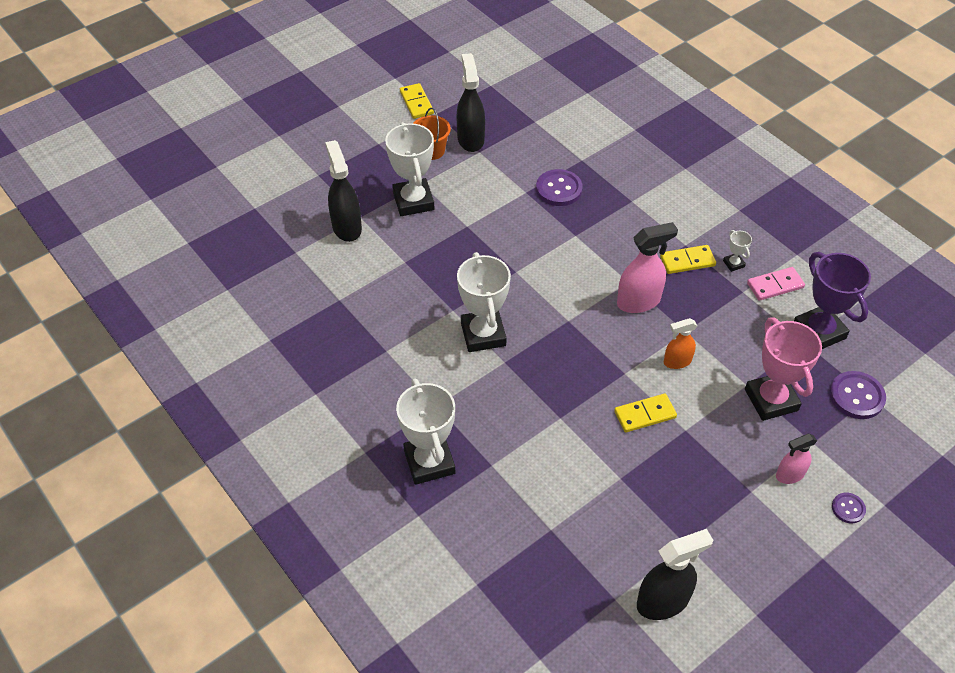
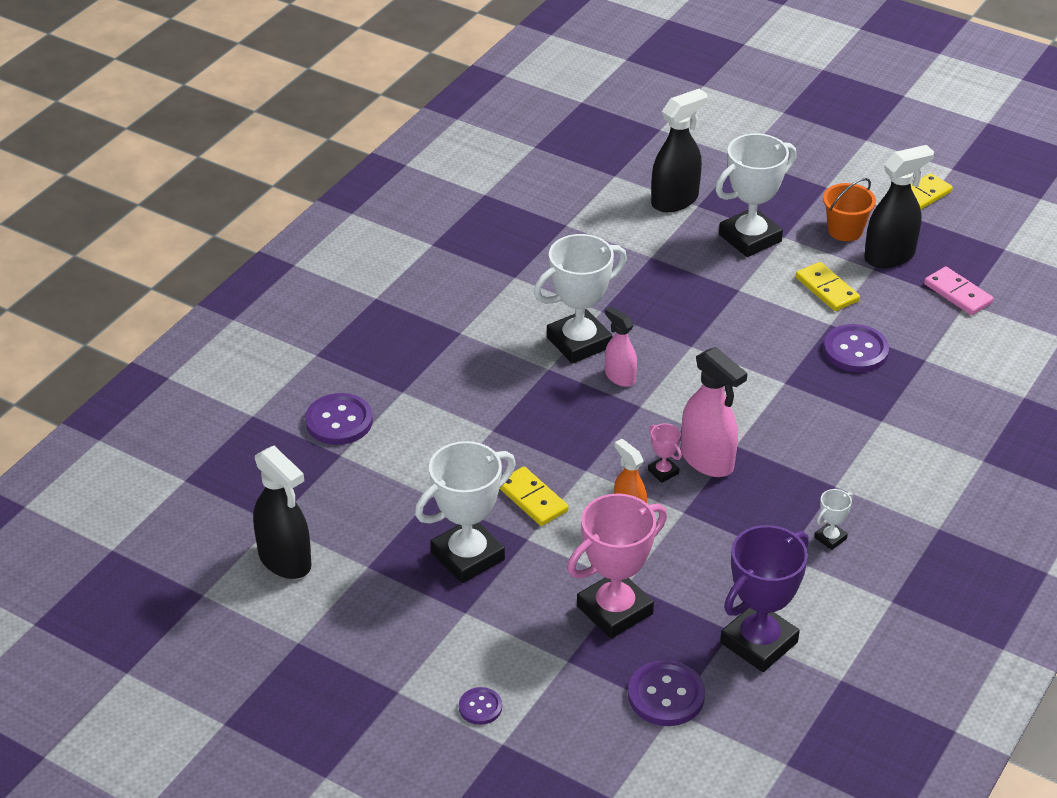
camera: 70 degrees right, 10 degrees down
white trophy [396,378,455,485] -> white trophy moved to [415,441,516,583]
yellow domino [660,245,716,274] -> yellow domino moved to [796,262,860,311]
pink domino [747,267,805,301] -> pink domino moved to [924,267,994,315]
pink spray bottle [776,434,817,484] -> pink spray bottle moved to [605,306,637,387]
none -> purple button [305,393,373,445]
none -> pink trophy [648,423,682,483]

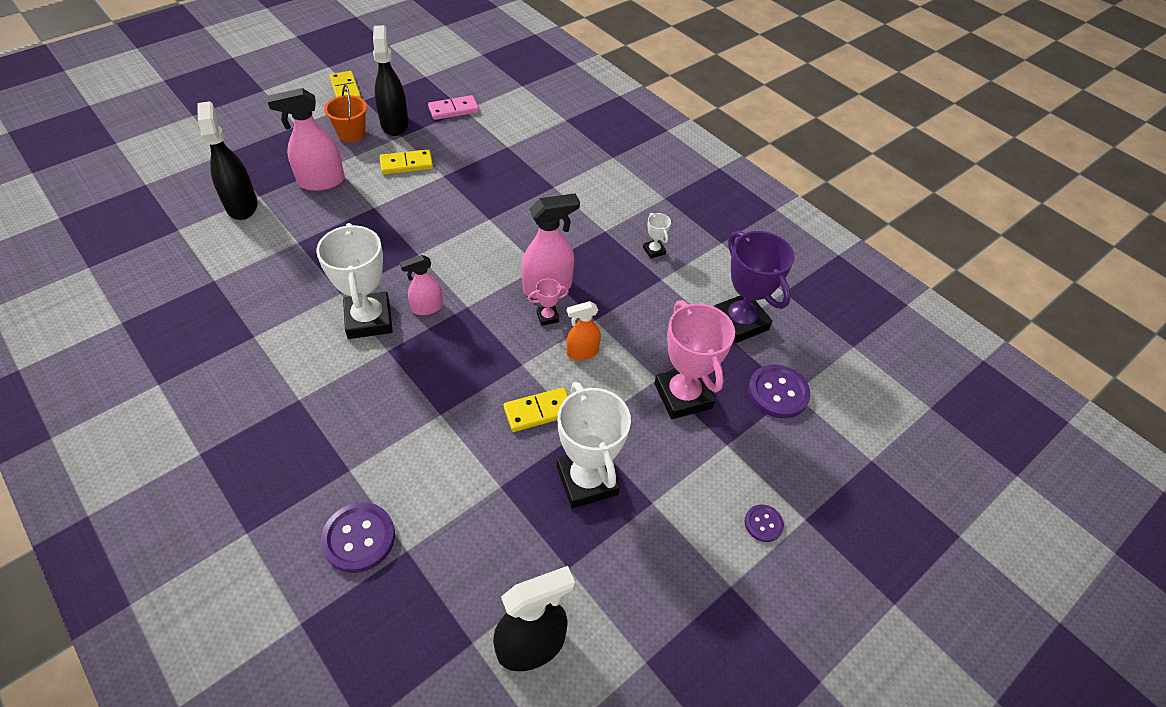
camera: 75 degrees left, 10 degrees up
white trophy [715,133,796,257] -> pink spray bottle [267,88,345,191]
purple button [824,324,889,373] -> none

